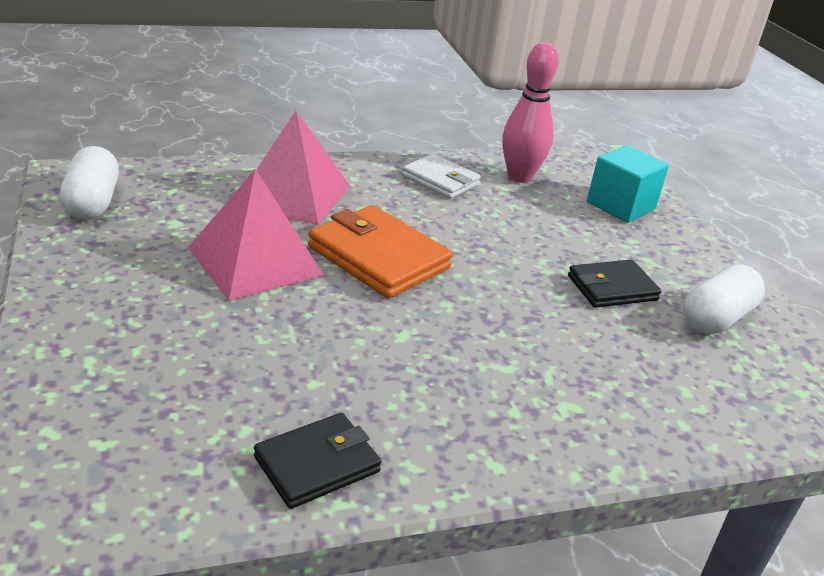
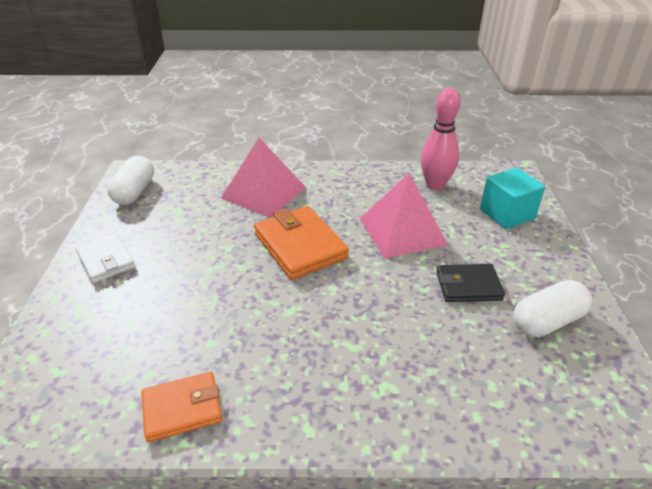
camera: 20 degrees right, 5 degrees up
pink pyramid [188,169,324,301] -> pink pyramid moved to [360,173,448,259]
black wallet [254,413,381,509] -> orange wallet [141,372,222,442]
white wallet [402,154,481,199] -> white wallet moved to [76,233,135,283]

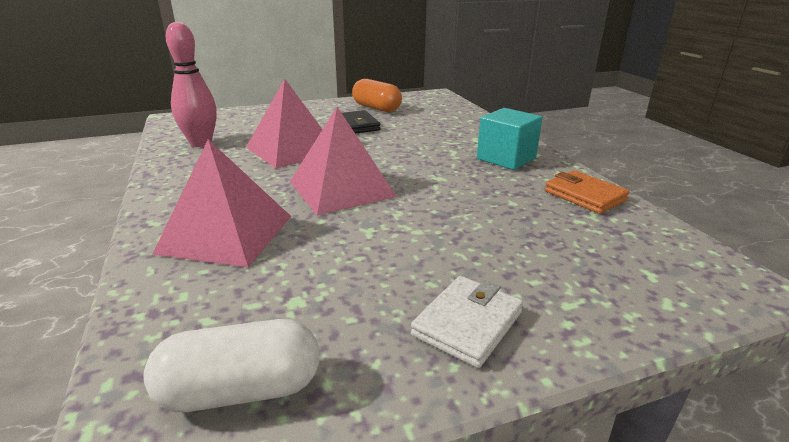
camera: 110 degrees left, 10 degrees down
orange wallet [254,206,349,280] -> pink pyramid [290,107,397,216]
turquoise cube [480,168,545,229] -> turquoise cube moved to [477,108,542,170]
white capsule [514,280,592,337] -> orange capsule [352,79,402,112]

